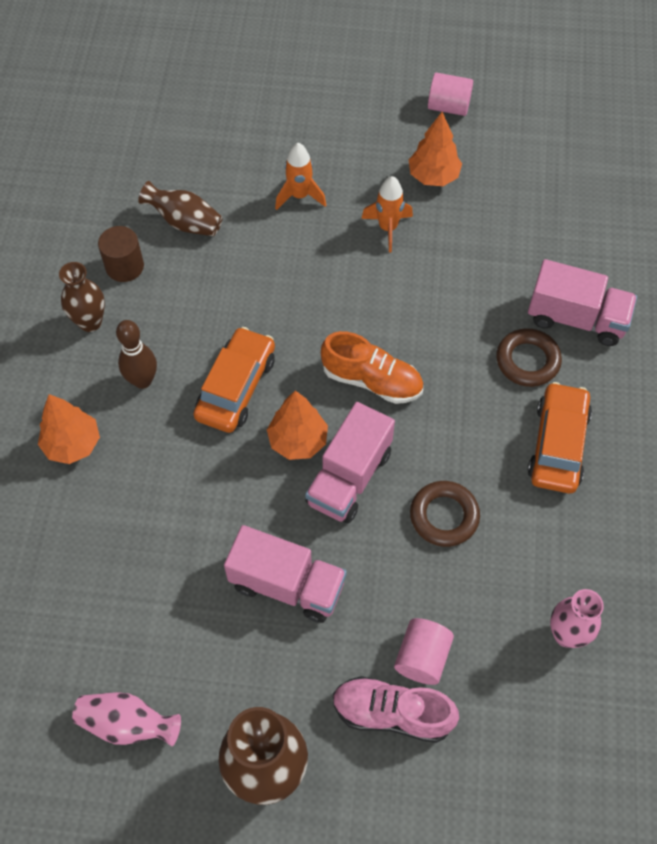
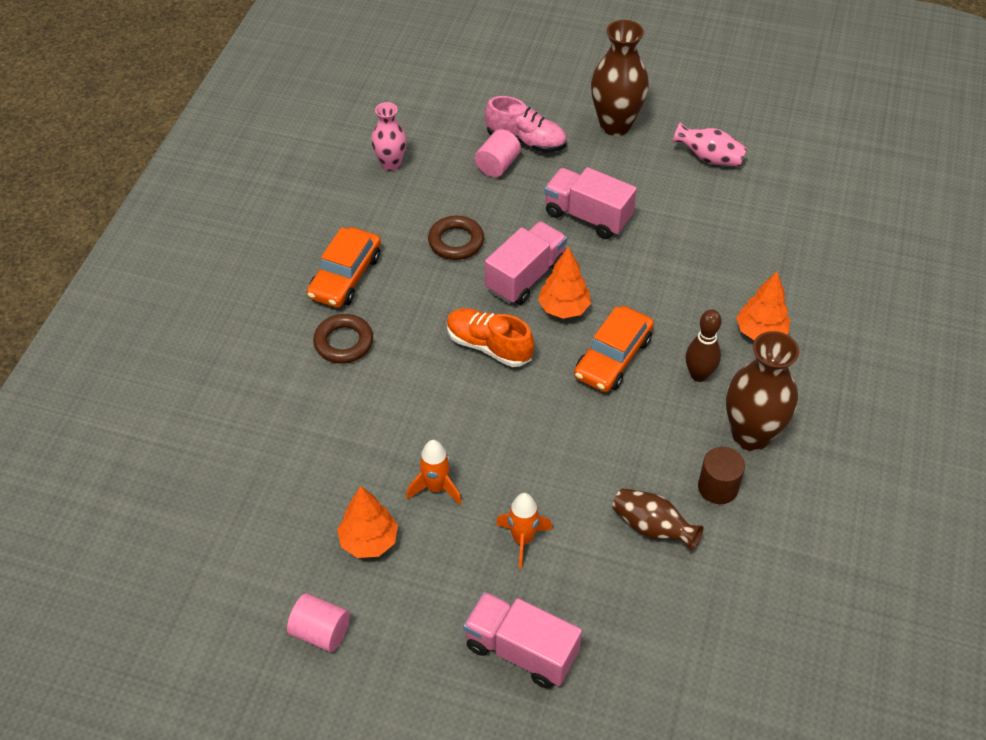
camera: 170 degrees left, 10 degrees down
brown vase [59,262,105,332] -> brown vase [726,331,799,451], size x1.66
pink truck [528,259,637,346] -> pink truck moved to [463,592,582,689]

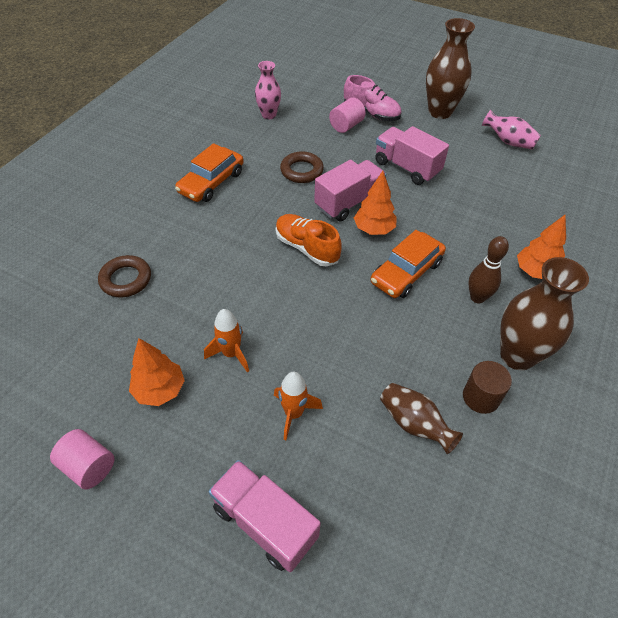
camera: 10 degrees right, 0 degrees up
brown ring [313,314,373,364] -> brown ring moved to [98,255,151,297]

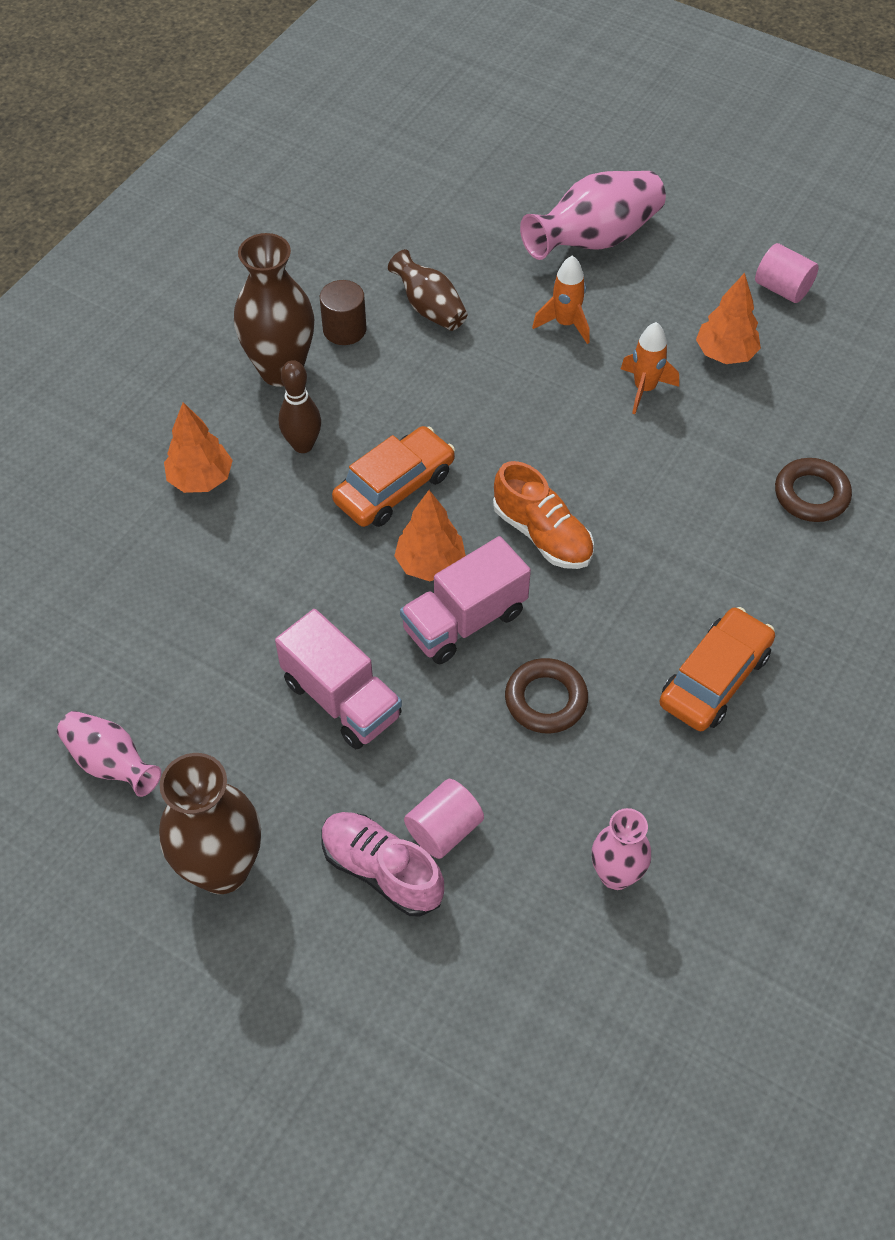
camera: 175 degrees left, 5 degrees up
pink truck [208,460,321,572] -> pink vase [520,171,666,260]

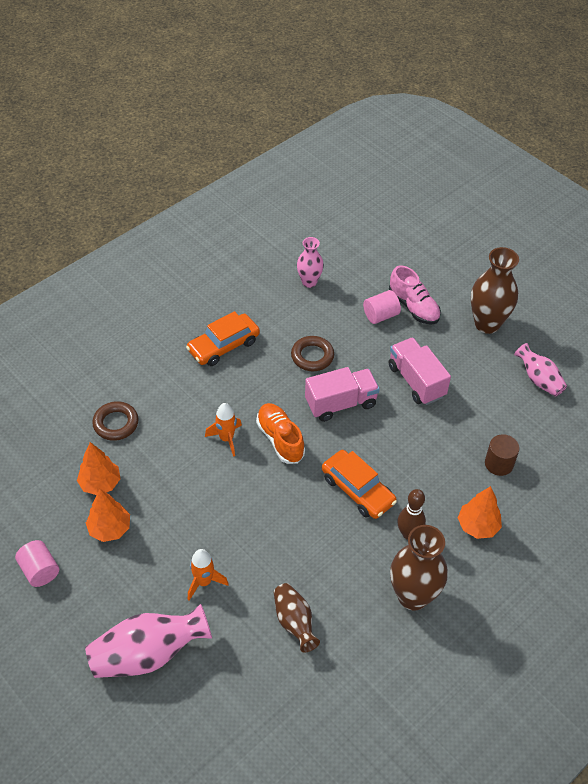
camera: 165 degrees left, 5 degrees down
brown cylinder [320,280,366,345] -> brown cylinder moved to [485,434,520,476]
orange car [332,426,455,527] -> orange car turned 105 degrees counterclockwise [322,450,397,519]
orange tree [394,490,466,581] -> orange tree moved to [77,442,120,495]
orange rocket [621,322,679,414] -> orange rocket moved to [205,403,242,457]

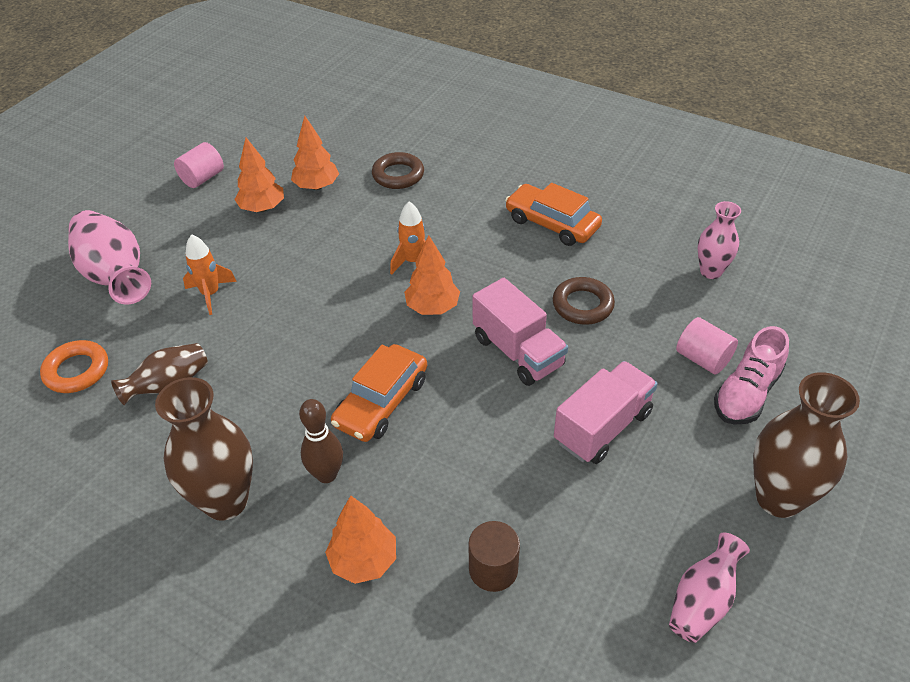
camera: 75 degrees right, 5 degrees down
orange shoe [256,403,305,464] -> orange tree [404,235,460,315]
none -> orange ring [40,340,108,393]

